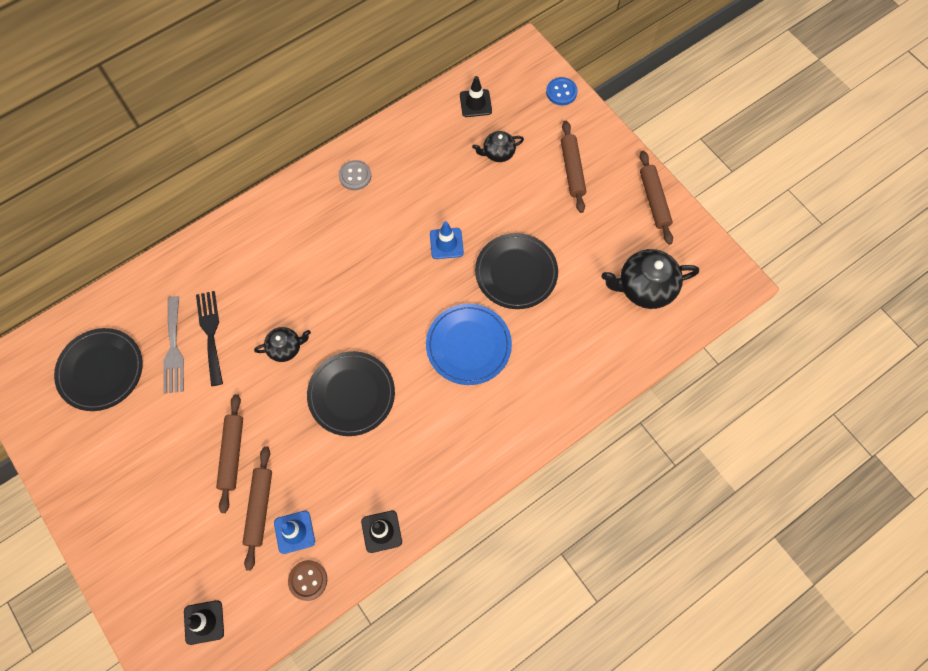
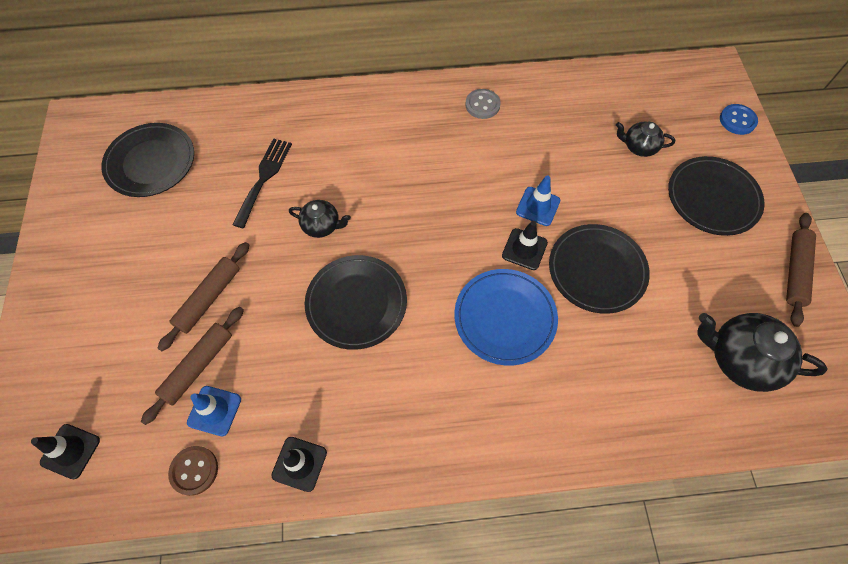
camera: 30 degrees right, 5 degrees down
grey fork [163,296,184,394] -> none
black traffic cone [460,76,492,117] -> black traffic cone moved to [502,221,548,270]
brown rolling pin [561,121,586,213] -> black plate [668,156,765,236]

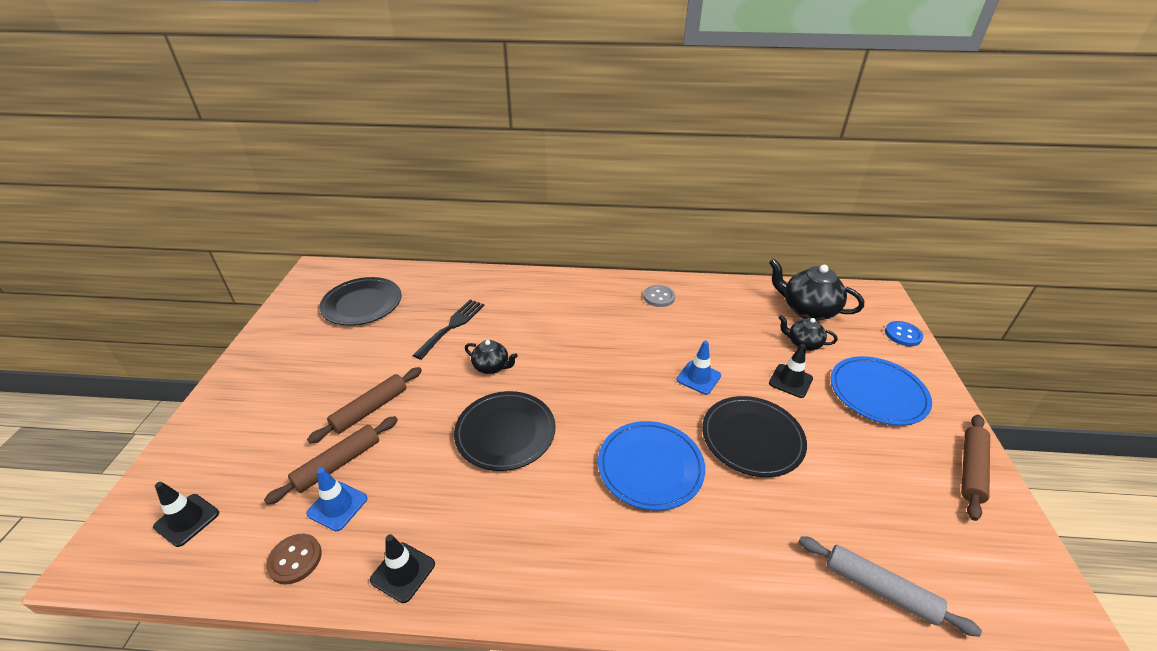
camera: 10 degrees right, 25 degrees down
black traffic cone [502,221,548,270] -> black traffic cone moved to [769,344,813,398]
black plate [668,156,765,236] -> blue plate [831,356,932,425]
black teapot [698,313,827,392] -> black teapot moved to [769,259,864,321]
none -> grey rolling pin [799,536,982,637]

